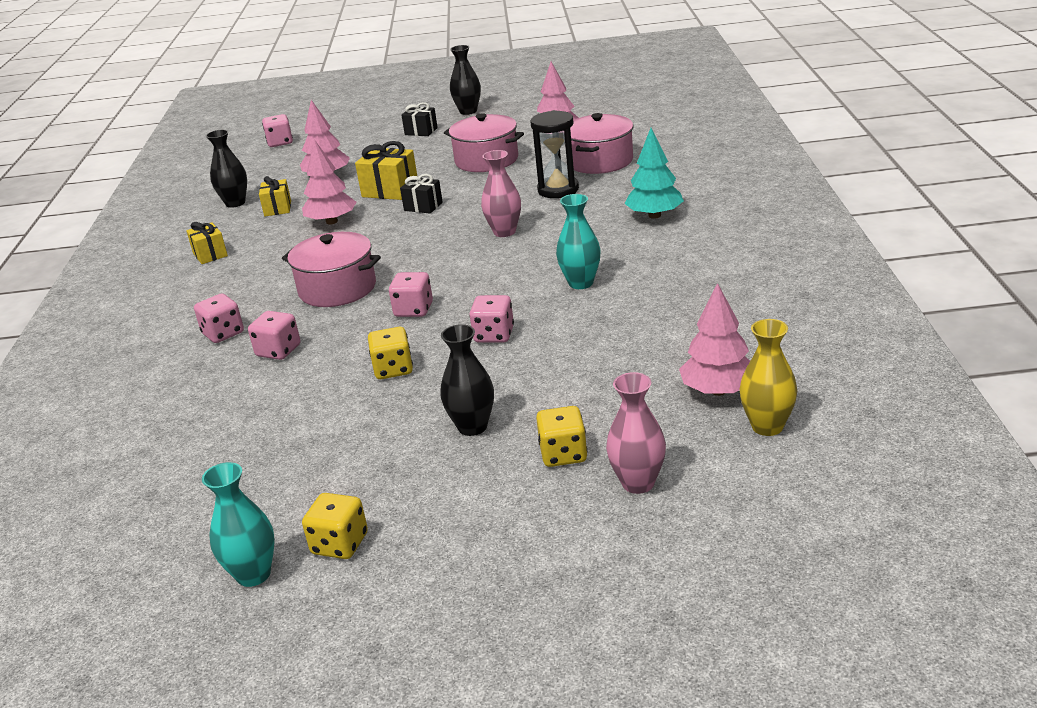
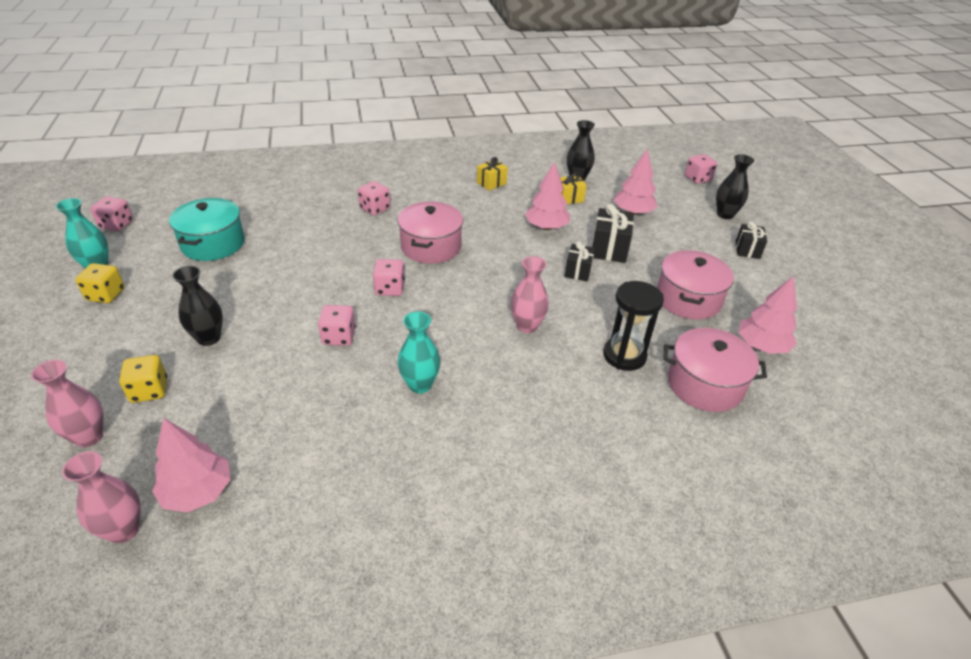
camera: 75 degrees right, 10 degrees up
pink dice [248,311,300,360] -> pink dice moved to [90,196,133,232]
yellow gift [355,141,417,200] -> black gift [592,204,634,263]
yellow dice [368,327,413,379] -> none
black vase [450,45,481,115] -> black vase moved to [716,154,754,219]
turquoise tree [624,128,684,219] -> none
yellow vase [740,319,797,436] -> pink vase [62,451,141,543]
none -> turquoise pot [169,198,245,261]

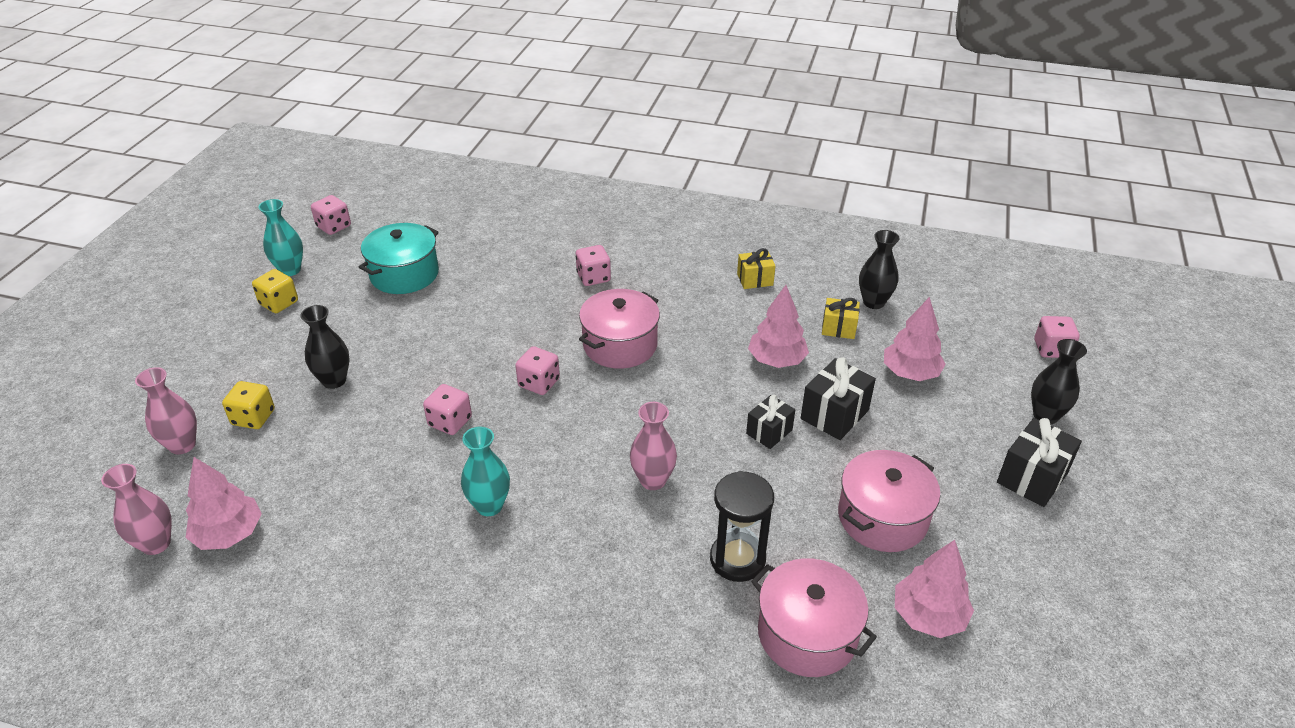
camera: 30 degrees right, 0 degrees up
black gift [736,221,767,259] -> black gift [997,418,1082,507], size x1.54

